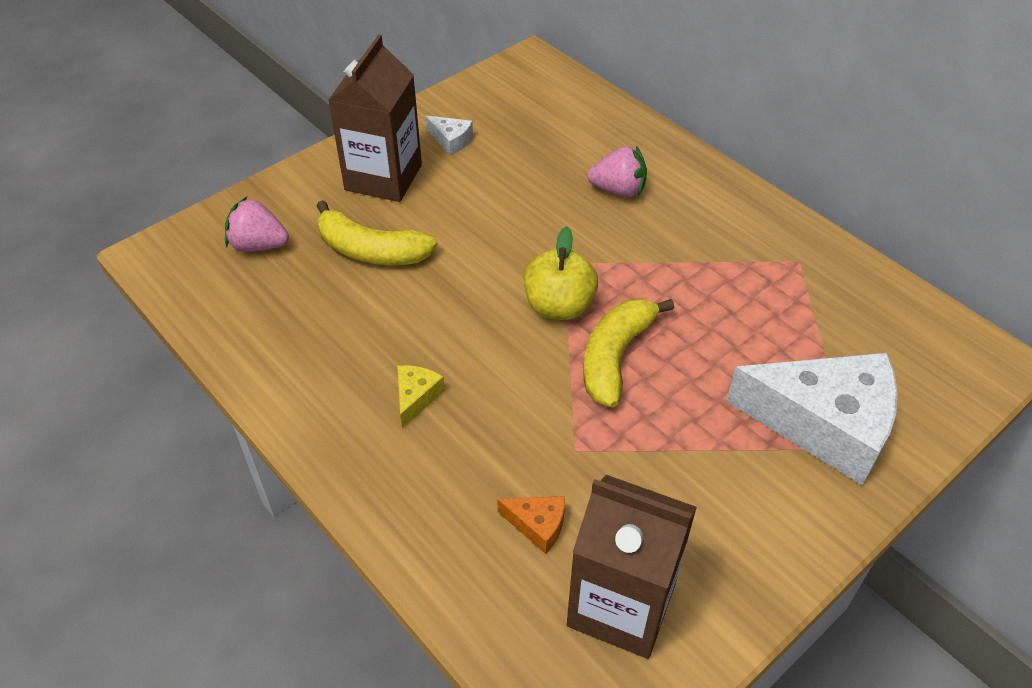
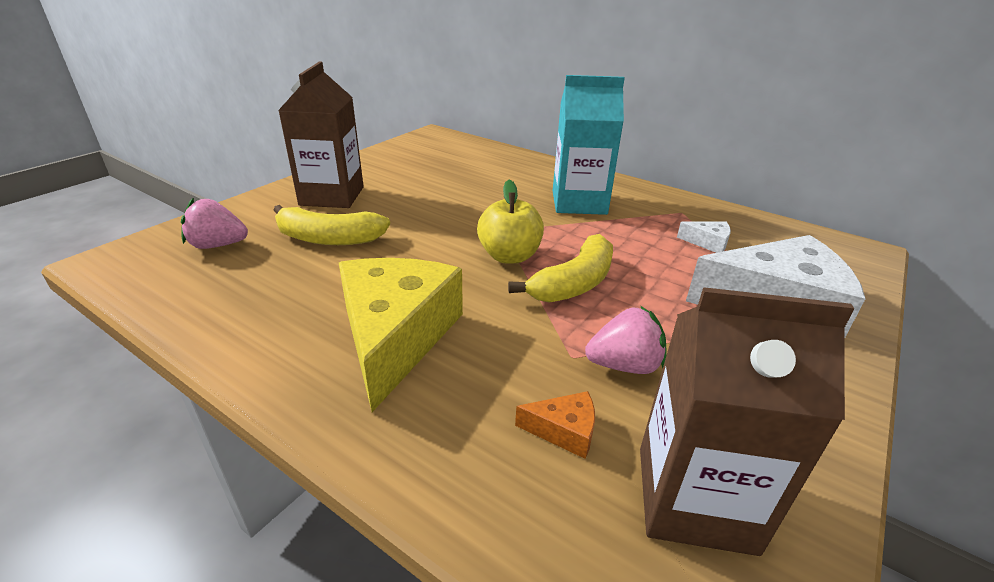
camera: 15 degrees left, 15 degrees down
yellow cheese [397,365,445,428] -> yellow cheese [339,258,463,412], size x2.47
white cheese [425,115,473,156] -> white cheese moved to [677,221,731,253]
yellow banana [583,299,674,407] -> yellow banana turned 150 degrees counterclockwise [508,234,613,302]
pink strawberry [587,146,647,197] -> pink strawberry moved to [585,306,667,374]
none -> turquoise carton [553,75,625,215]

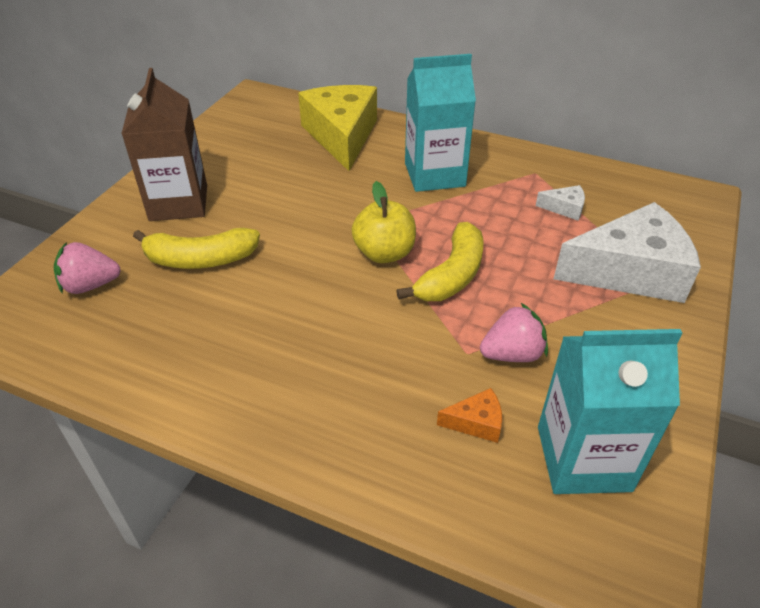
camera: 10 degrees left, 10 degrees up
yellow cheese [339,258,463,412] -> yellow cheese moved to [298,85,377,171]
brown carton [640,287,855,556] -> turquoise carton [538,329,682,494]

